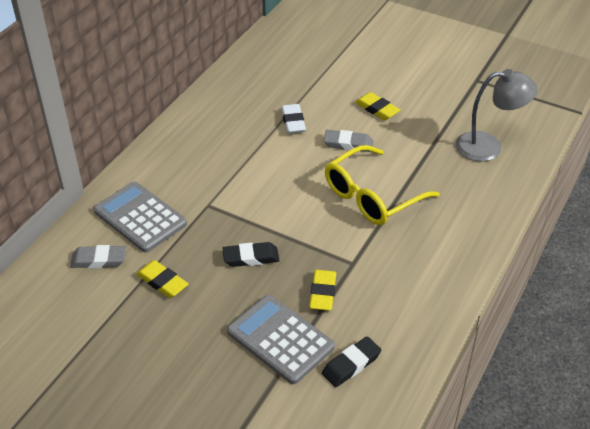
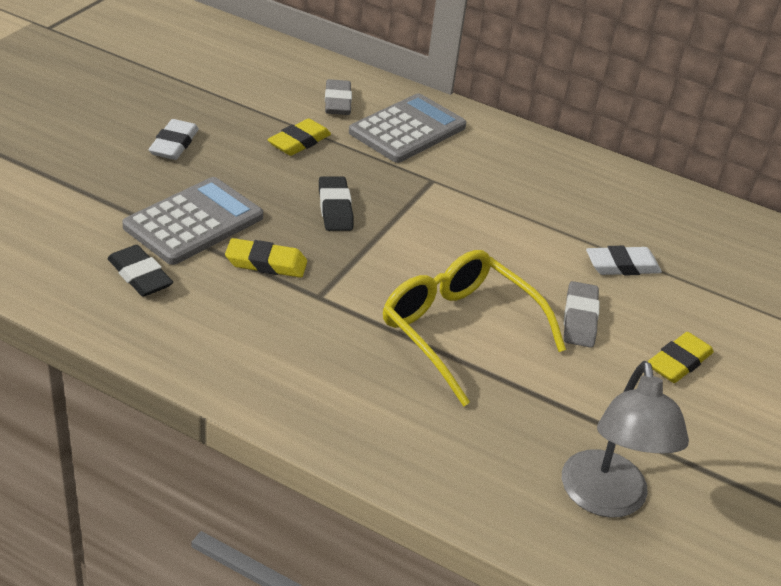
camera: 85 degrees right, 5 degrees down
none -> white eraser [148,119,199,160]

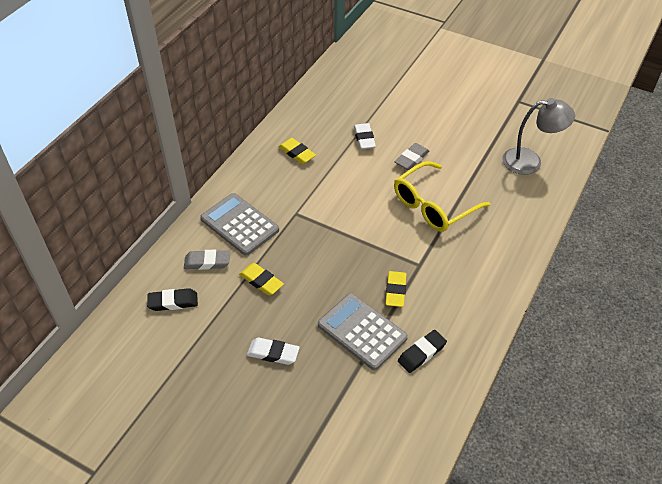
camera: 85 degrees left, 10 degrees up
black eraser [319,176,354,231] -> black eraser moved to [147,288,198,311]
grey eraser [564,281,600,348] -> grey eraser turned 60 degrees counterclockwise [395,143,429,170]
yellow eraser [648,332,714,383] -> yellow eraser moved to [279,138,316,164]

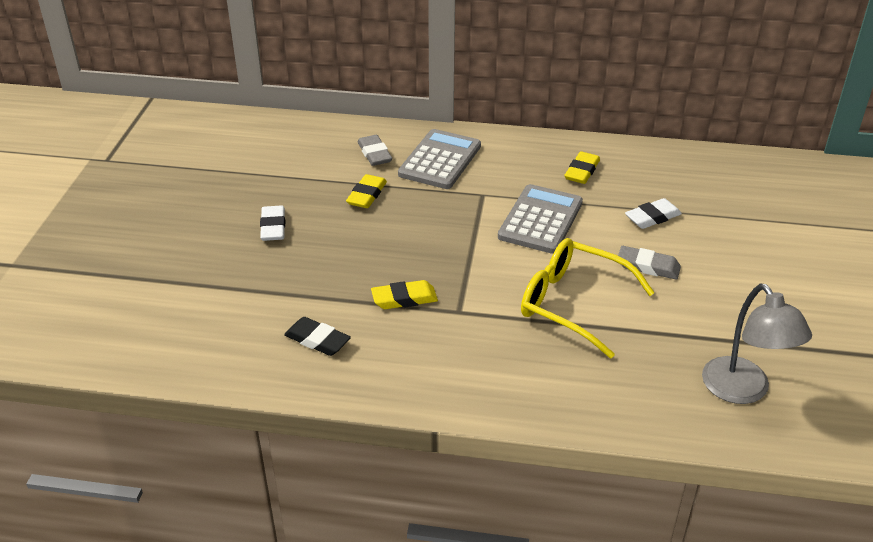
camera: 70 degrees right, 10 degrees down
black eraser [147,288,198,311] -> none
grey calculator [318,293,408,370] -> grey calculator moved to [498,184,583,254]

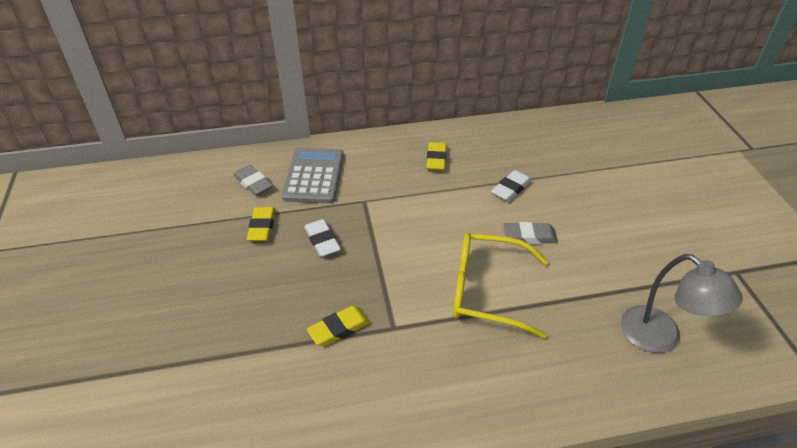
camera: 20 degrees left, 5 degrees up
white eraser [260,205,285,241] -> white eraser moved to [304,219,341,257]
black eraser [284,317,351,356] -> none
grey calculator [498,184,583,254] -> none

